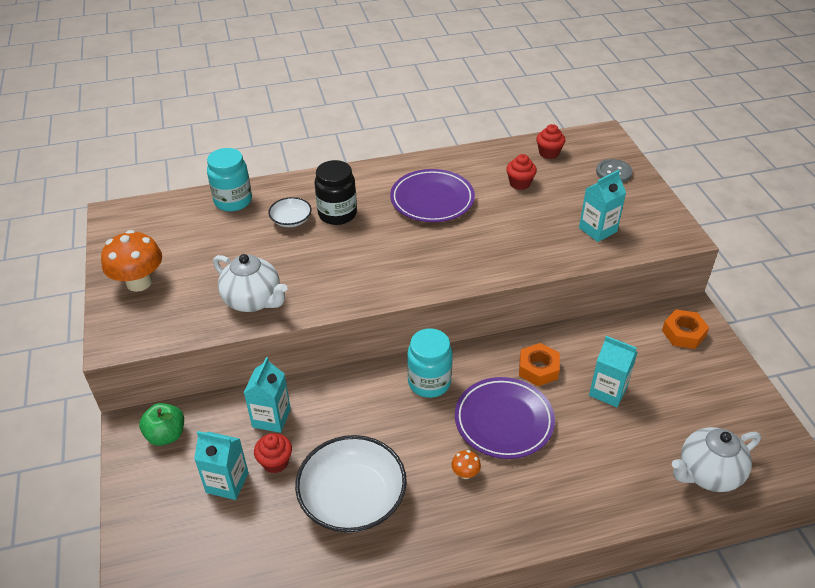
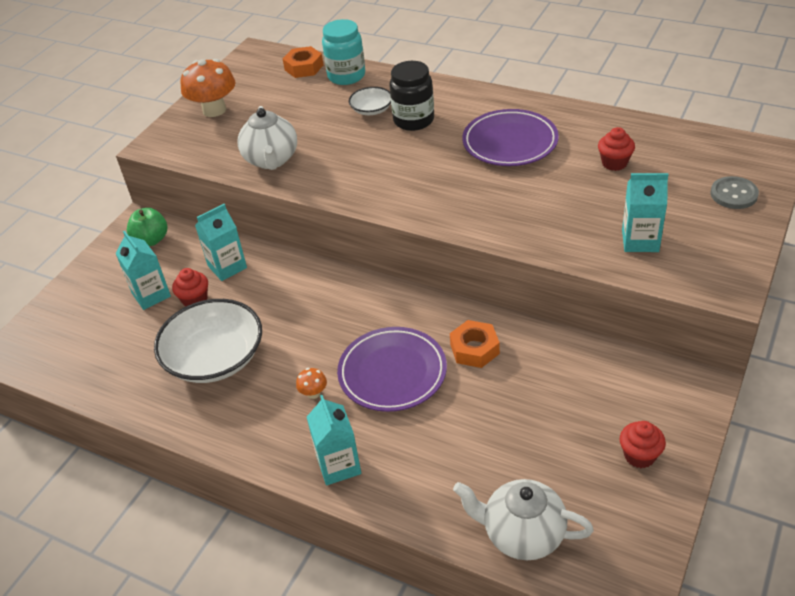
camera: 45 degrees right, 0 degrees up
turquoise jar [407,328,452,398] -> none
red cupcake [536,124,565,159] -> red cupcake moved to [620,421,666,468]
turquoise carton [589,336,637,407] -> turquoise carton moved to [307,395,361,485]
orange nut [662,309,709,349] -> orange nut moved to [283,46,323,78]

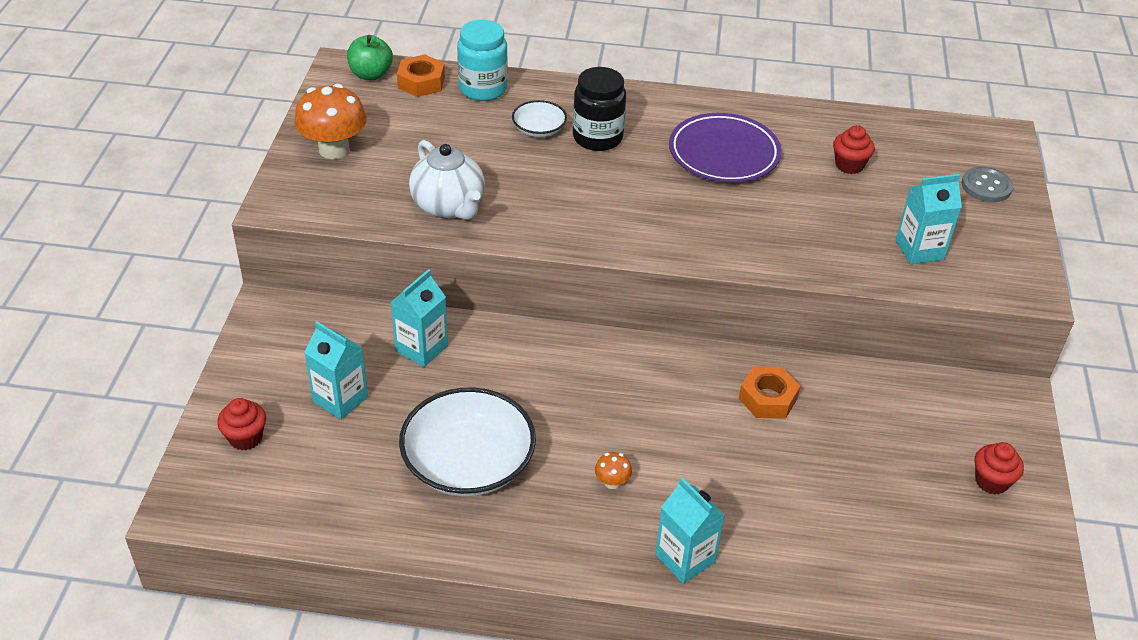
camera: 25 degrees left, 0 degrees up
green apple [127,208,167,246] -> green apple moved to [347,35,393,80]
red cupcake [172,268,208,306] -> red cupcake moved to [217,398,266,450]
purple plate [337,327,447,412] -> none
white teapot [453,479,594,560] -> none

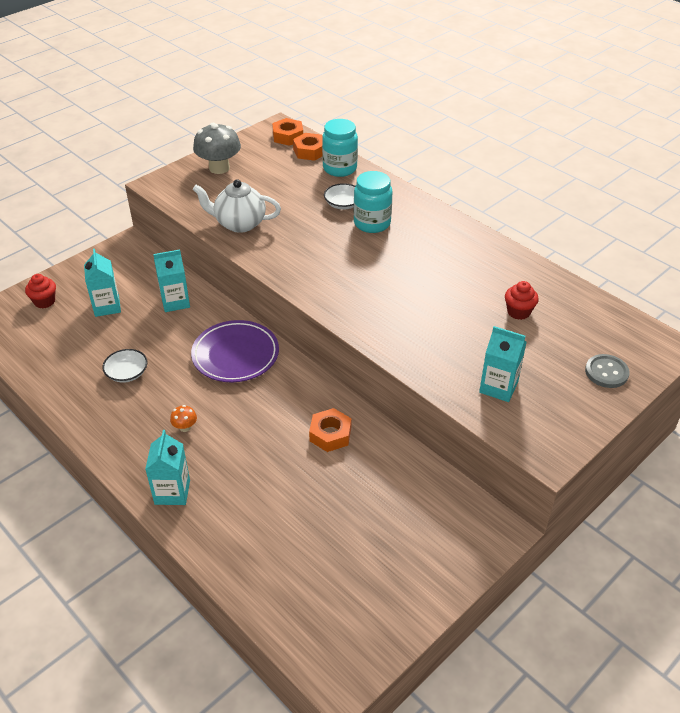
camera: 40 degrees right, 0 degrees up
orange mushroom [294,84,367,159] -> grey mushroom [193,123,241,174]
green apple [347,35,393,80] -> orange nut [272,118,303,146]
white bowl [399,387,536,497] -> white bowl [102,349,147,383], size x0.49
white teapot [409,140,485,220] -> white teapot turned 90 degrees clockwise [192,179,281,233]
black jar [573,67,626,151] -> turquoise jar [354,171,392,233]
purple plate [669,113,782,183] -> purple plate moved to [191,320,279,382]
red cupcake [974,442,1024,495] -> none

